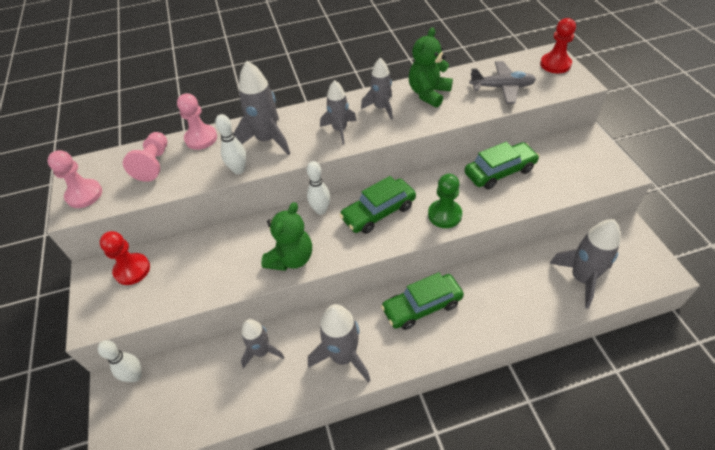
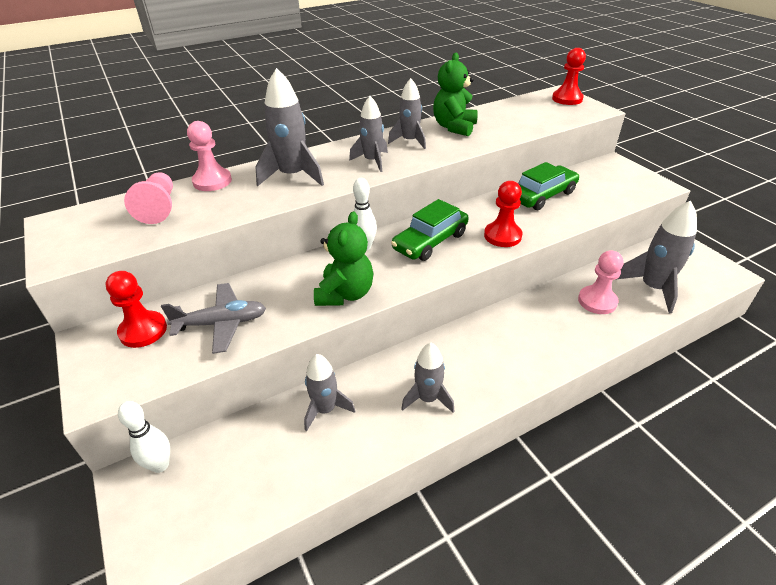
camera: 15 degrees left, 10 degrees down
pink pawn [47,150,102,208] -> pink pawn moved to [578,250,623,314]
white bowling pin [215,114,246,174] -> none
grey rocket [308,304,371,383] -> grey rocket [401,343,454,413], size x0.66
green car [381,272,464,330] -> none
green pawn [428,174,462,228] -> red pawn [484,181,523,247]
grey plane [469,61,536,104] -> grey plane moved to [161,283,266,354]

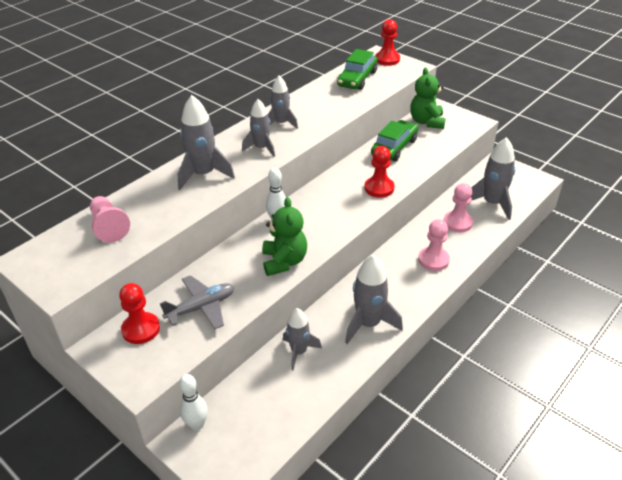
camera: 20 degrees left, 0 degrees up
pink pawn [187,121,232,191] -> pink pawn moved to [418,219,450,271]
green car [391,199,469,261] -> green car moved to [337,49,378,90]
grey rocket [401,343,454,413] -> grey rocket [345,254,403,344], size x1.52
green teddy bear [433,53,478,136] -> green teddy bear moved to [410,68,446,129]

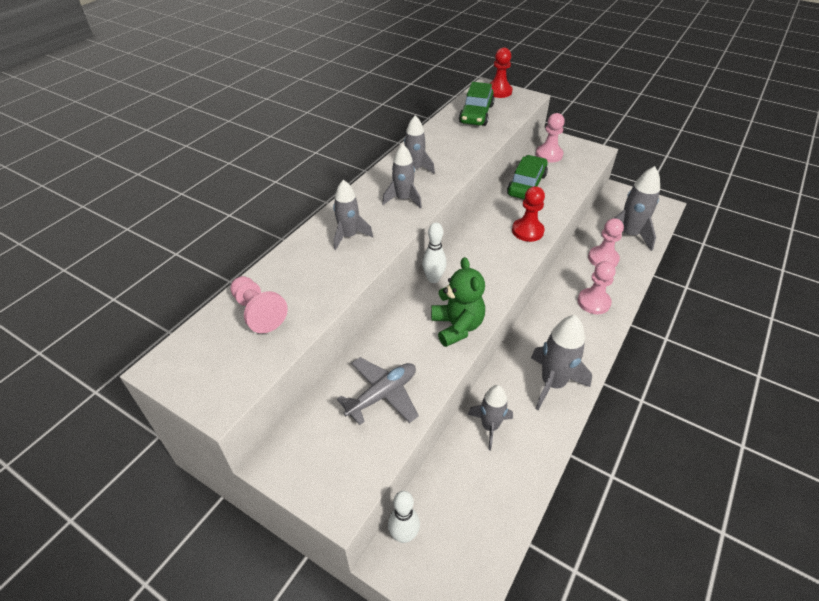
camera: 10 degrees left, 5 degrees up
red pawn [119,283,160,344] -> none
grey rocket [178,95,235,190] -> grey rocket [333,180,373,250], size x0.66
green teddy bear [410,68,446,129] -> pink pawn [536,113,565,162]

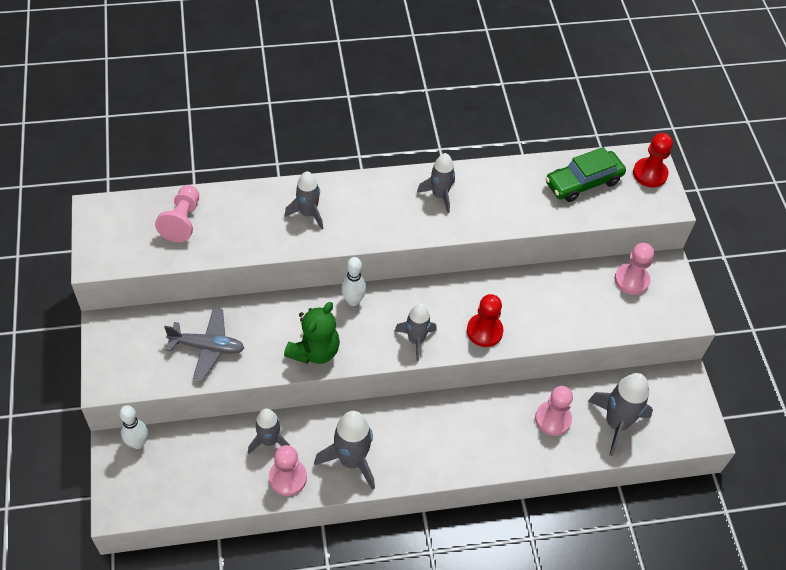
camera: 45 degrees right, 10 degrees up
grey rocket [382,144,422,208] -> grey rocket moved to [395,304,437,362]
green car [507,155,548,199] -> none
pink pawn [578,261,616,314] -> pink pawn moved to [269,445,307,496]

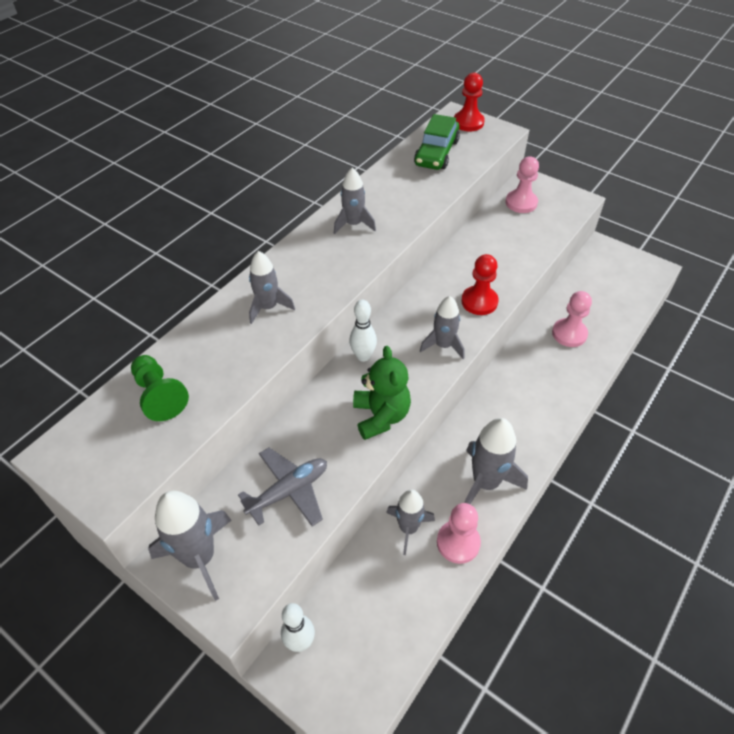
camera: 40 degrees left, 5 degrees down
pink pawn [155,185,199,242] -> green pawn [131,355,189,421]
grey rocket [588,373,653,456] -> grey rocket moved to [148,491,232,601]

